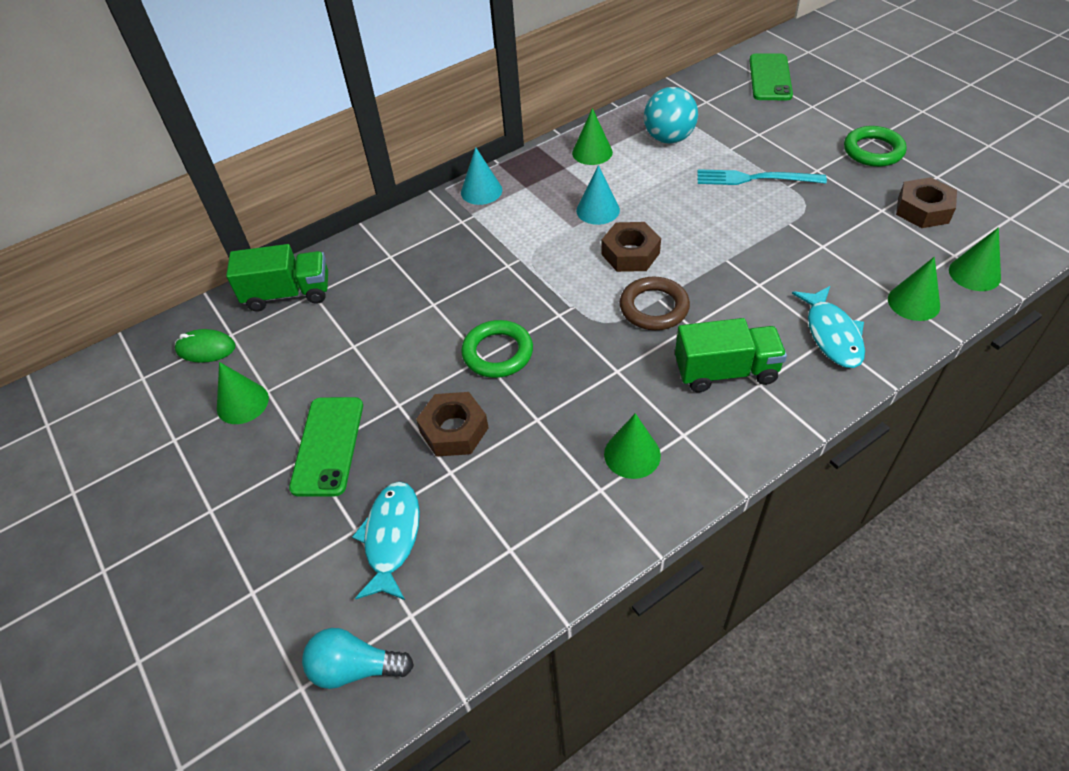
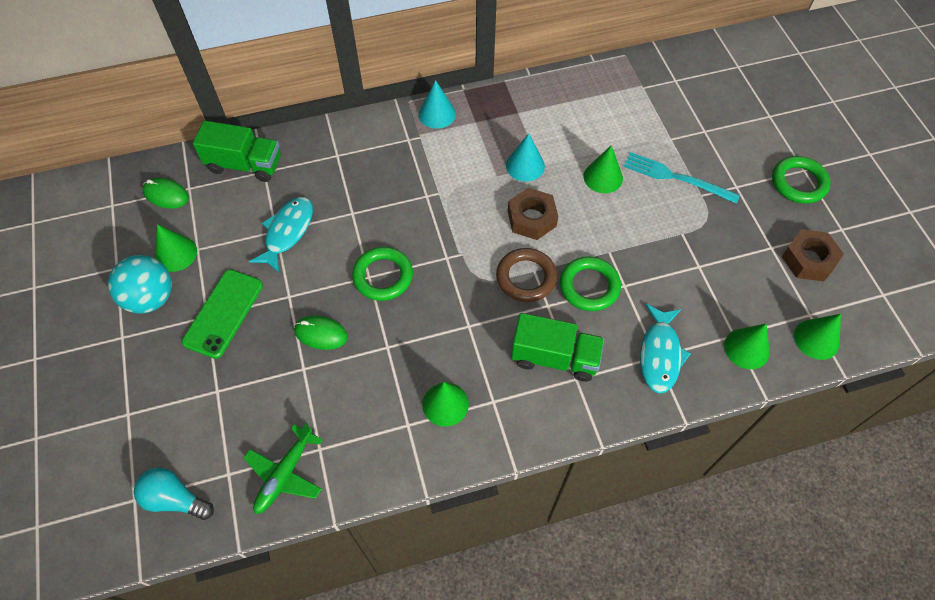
camera: 15 degrees right, 10 degrees up
turquoise fish [352,482,420,600] -> turquoise fish moved to [249,197,313,273]
brown nut [416,392,488,457] -> green mouse [294,316,348,350]
green cone [572,108,613,165] -> green cone moved to [583,145,623,193]
turquoise ball [644,87,698,144] -> turquoise ball moved to [108,255,172,314]
green phone [749,54,793,100] -> none
none -> green plane [244,423,323,514]
none -> green ring [560,256,621,311]

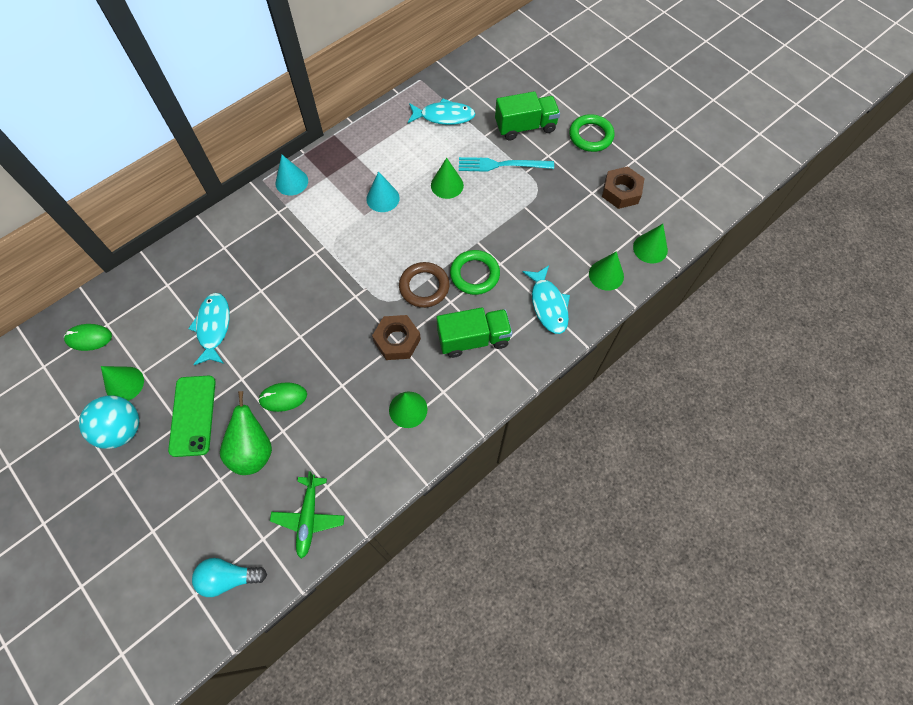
camera: 25 degrees left, 5 degrees up
green truck [193,121,281,182] -> green truck moved to [495,91,560,140]
green ring [352,247,413,301] -> none
brown nut [508,188,558,240] -> brown nut moved to [372,315,421,360]
none -> green pear [220,391,272,475]
none -> turquoise fish [408,98,475,125]

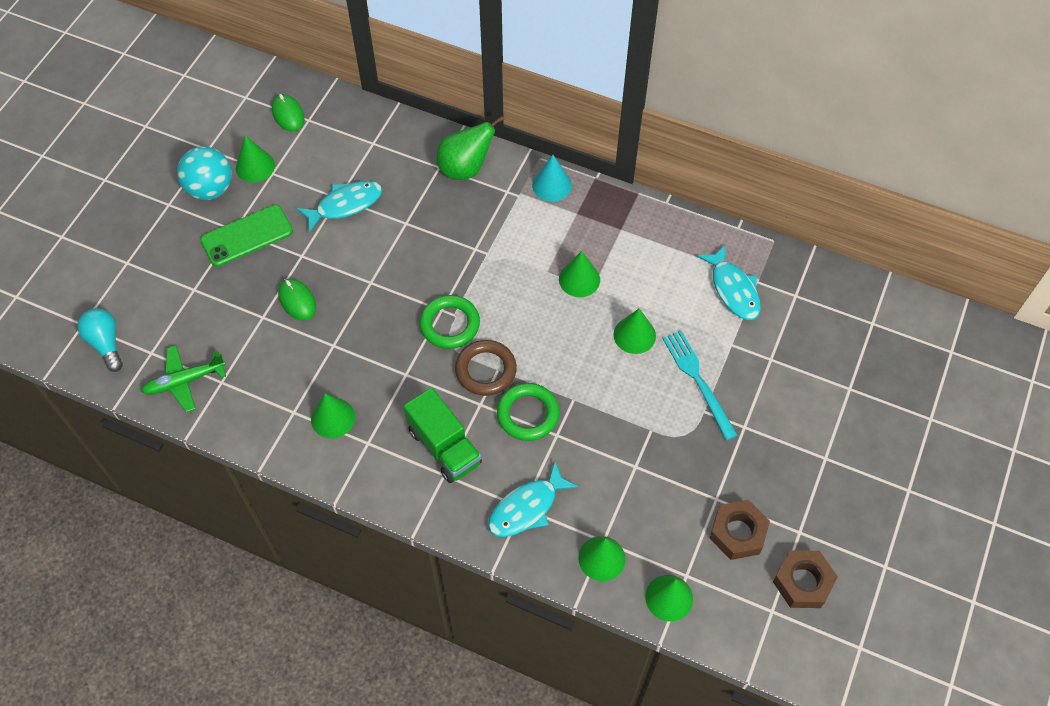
camera: 65 degrees right, 5 degrees down
green pear [220,391,272,475] -> green pear moved to [437,116,504,180]
turquoise cone [366,171,400,212] -> green cone [559,251,600,297]
brown nut [372,315,421,360] -> brown nut moved to [773,550,838,608]
green truck [495,91,560,140] -> none
green ring [569,114,614,152] -> green ring moved to [420,295,480,349]

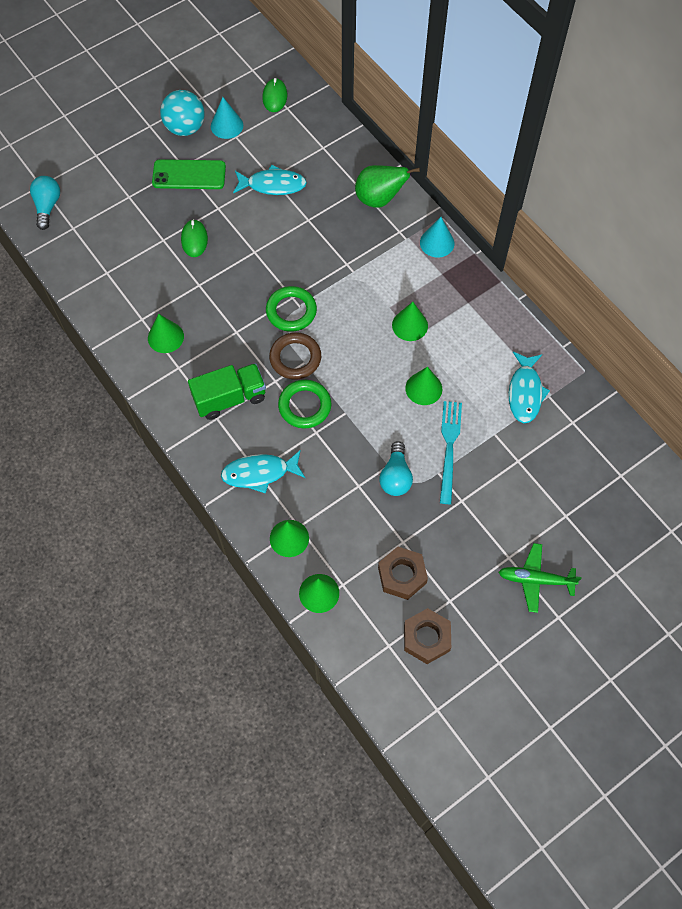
camera: 30 degrees right, 5 degrees up
green plane [141,345,226,412] -> green plane moved to [498,543,582,613]
green cone [236,135,275,182] -> turquoise cone [211,97,243,139]
green truck [404,388,482,483] -> green truck turned 105 degrees counterclockwise [188,363,266,420]
none -> turquoise light bulb [379,441,413,496]

